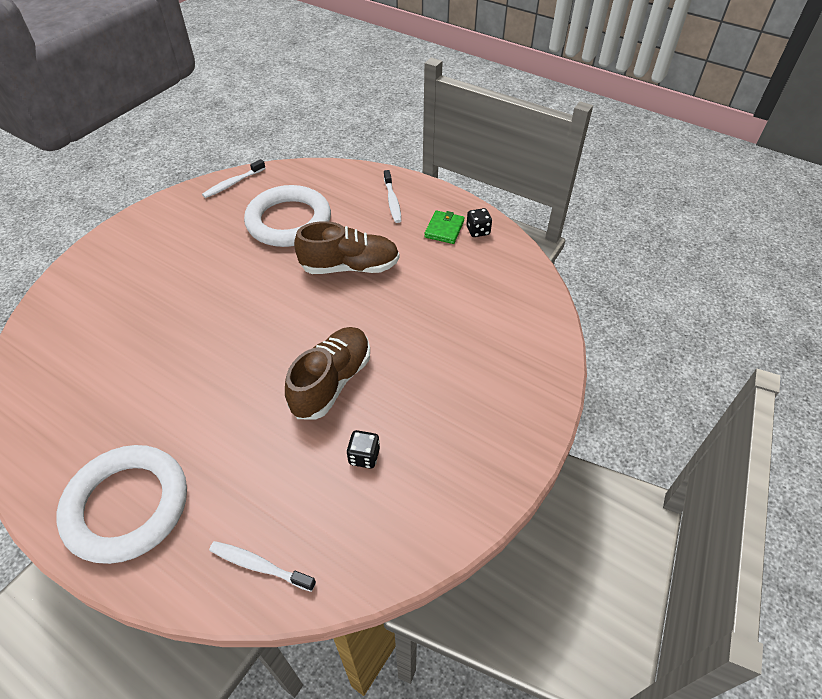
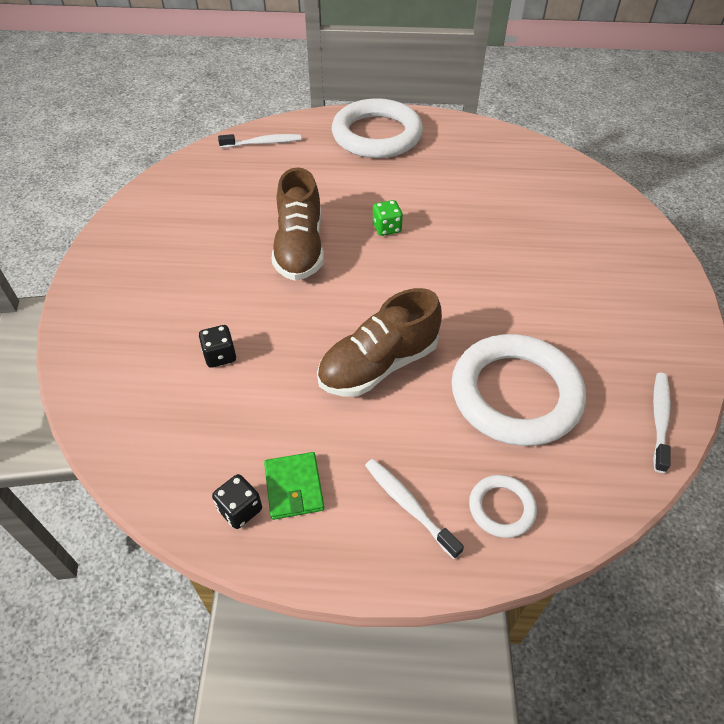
camera: 150 degrees right, 0 degrees up
black dice [346,430,380,469] -> black dice moved to [199,325,236,368]
none -> green dice [373,200,403,236]
none -> white ring [469,475,537,538]

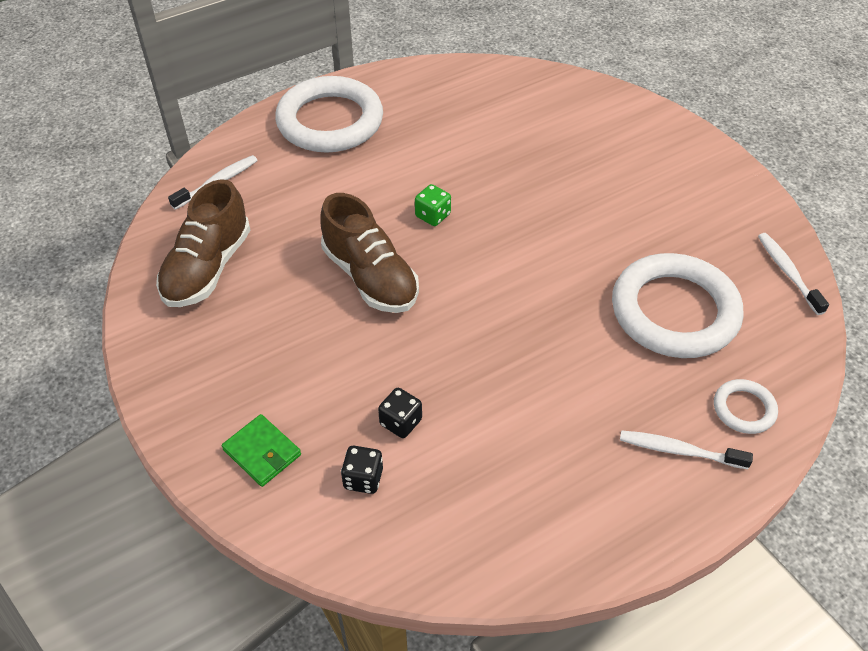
camera: 35 degrees left, 0 degrees up
black dice [212,474,262,529] -> black dice moved to [341,446,383,494]
green wallet [264,452,324,520] -> green wallet moved to [222,414,301,487]
brown shoe [317,288,442,397] -> brown shoe moved to [156,179,250,307]

